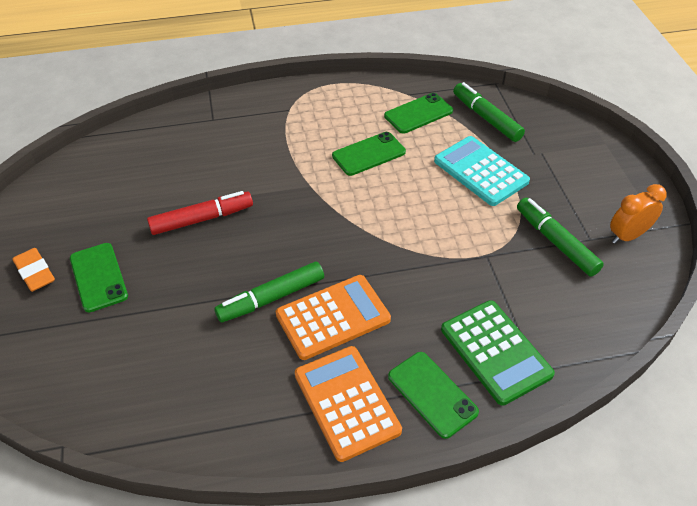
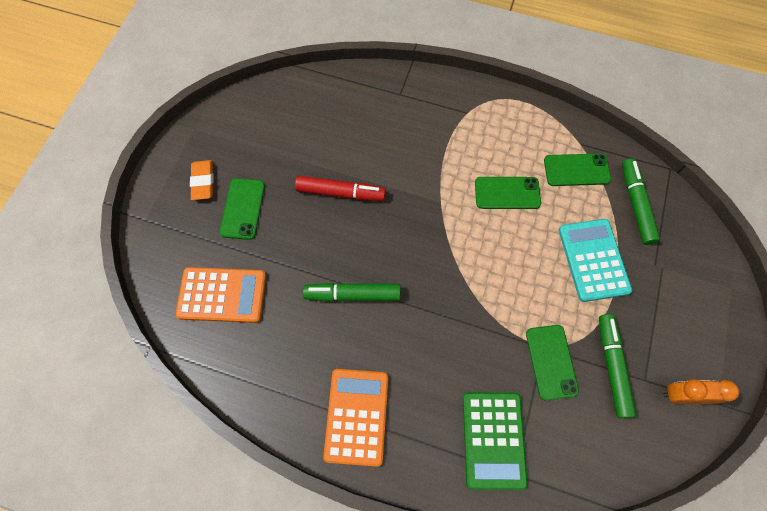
camera: 30 degrees right, 20 degrees up
orange calculator [276,275,391,360] -> orange calculator moved to [176,267,266,323]
green phone [388,352,479,439] -> green phone moved to [526,325,579,401]

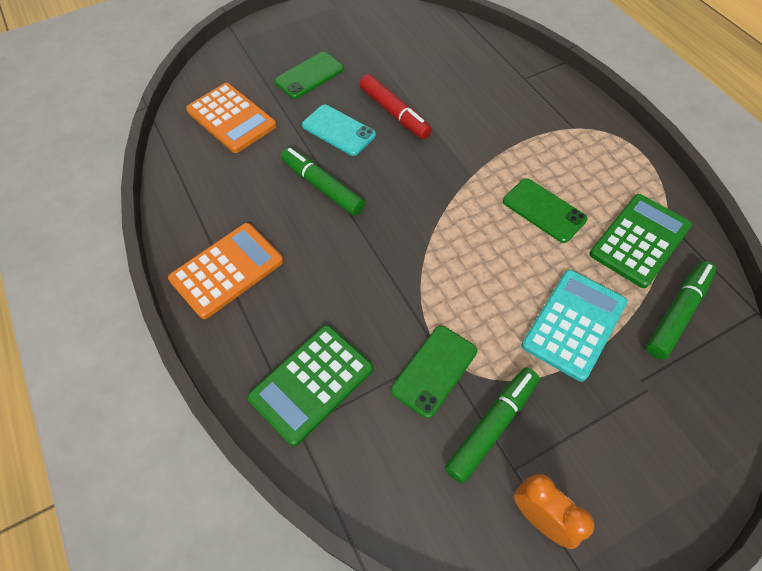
camera: 45 degrees right, 10 degrees down
orange eraser [190,160,213,200] -> none
green phone [544,153,611,186] -> green calculator [589,194,692,288]
none -> turquoise phone [302,105,376,156]

